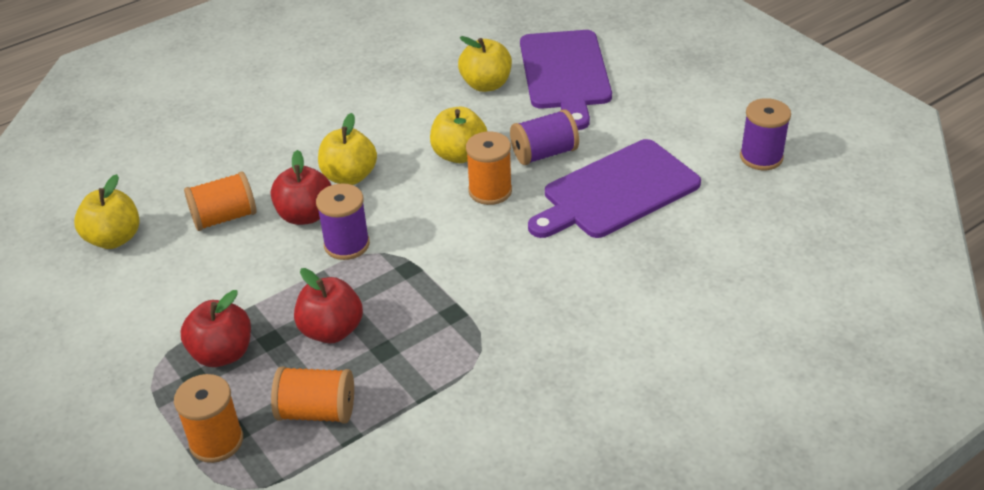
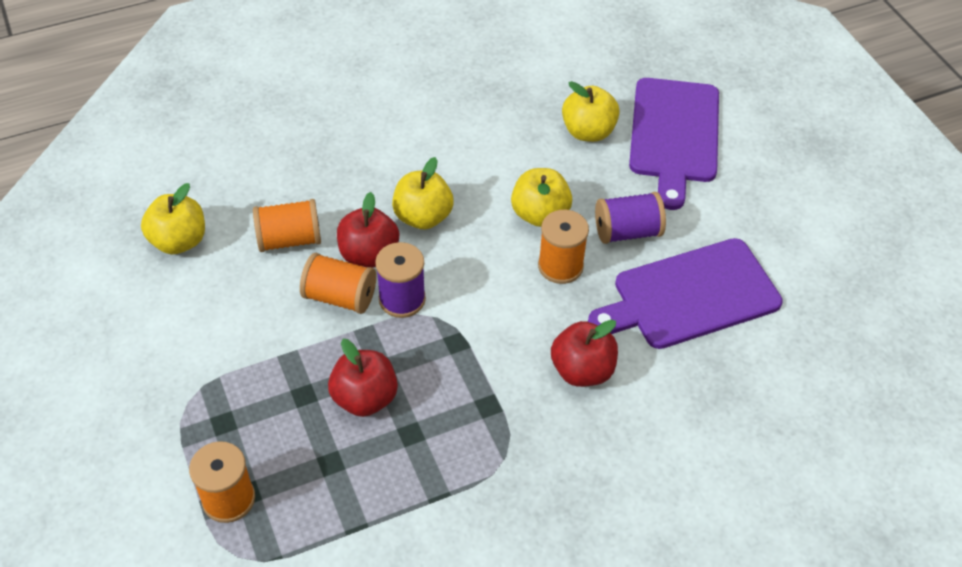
camera: 10 degrees right, 10 degrees up
red apple [181,290,251,367] -> red apple moved to [551,319,618,387]
orange spool [271,366,354,424] -> orange spool moved to [300,253,376,314]
purple spool [740,98,791,170] -> none

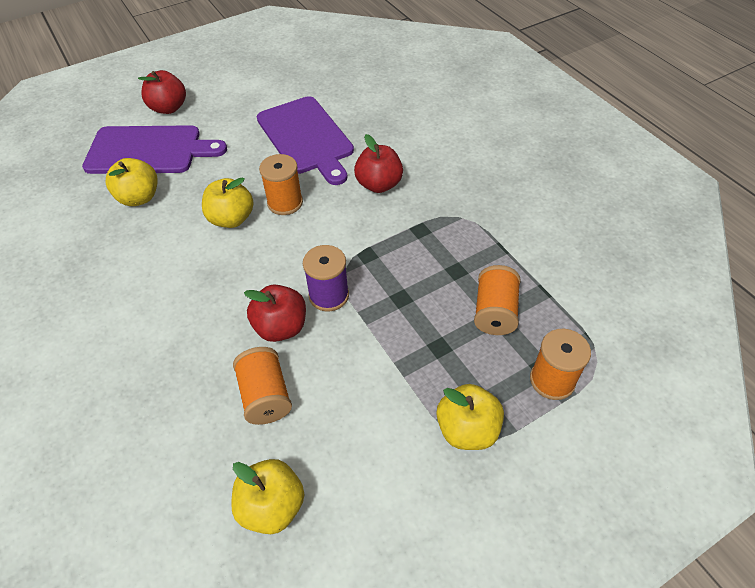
camera: 95 degrees left, 0 degrees up
orange spool [300,253,376,314] -> orange spool moved to [474,265,521,335]
red apple [328,339,398,417] -> red apple moved to [138,70,186,114]
yellow apple [392,157,454,229] -> yellow apple moved to [436,384,504,450]
purple spool [595,192,666,244] -> none

